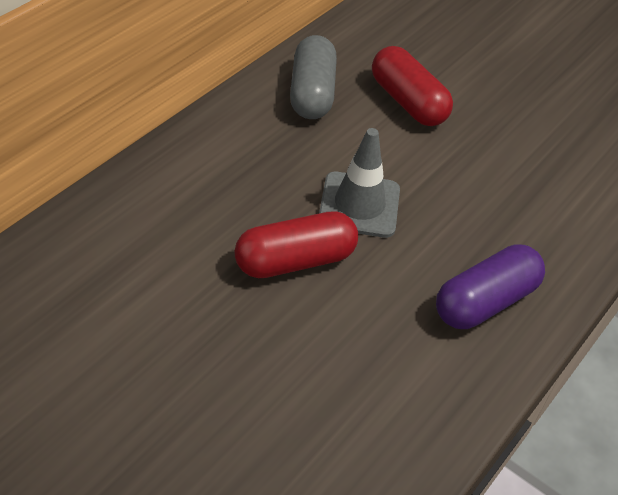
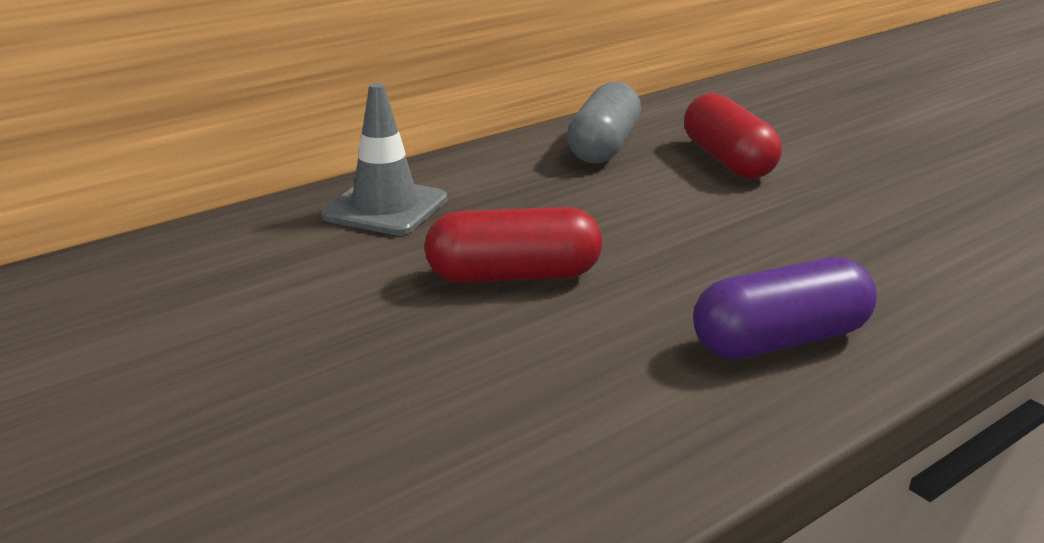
camera: 20 degrees right, 20 degrees down
grey traffic cone [319,128,400,238] -> grey traffic cone moved to [321,83,447,235]

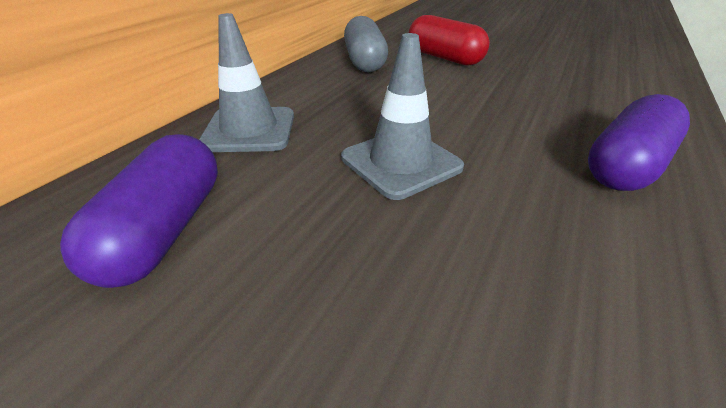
camera: 25 degrees left, 10 degrees up
red capsule [424,207,602,283] -> grey traffic cone [341,33,464,200]
none -> purple capsule [60,134,218,288]

